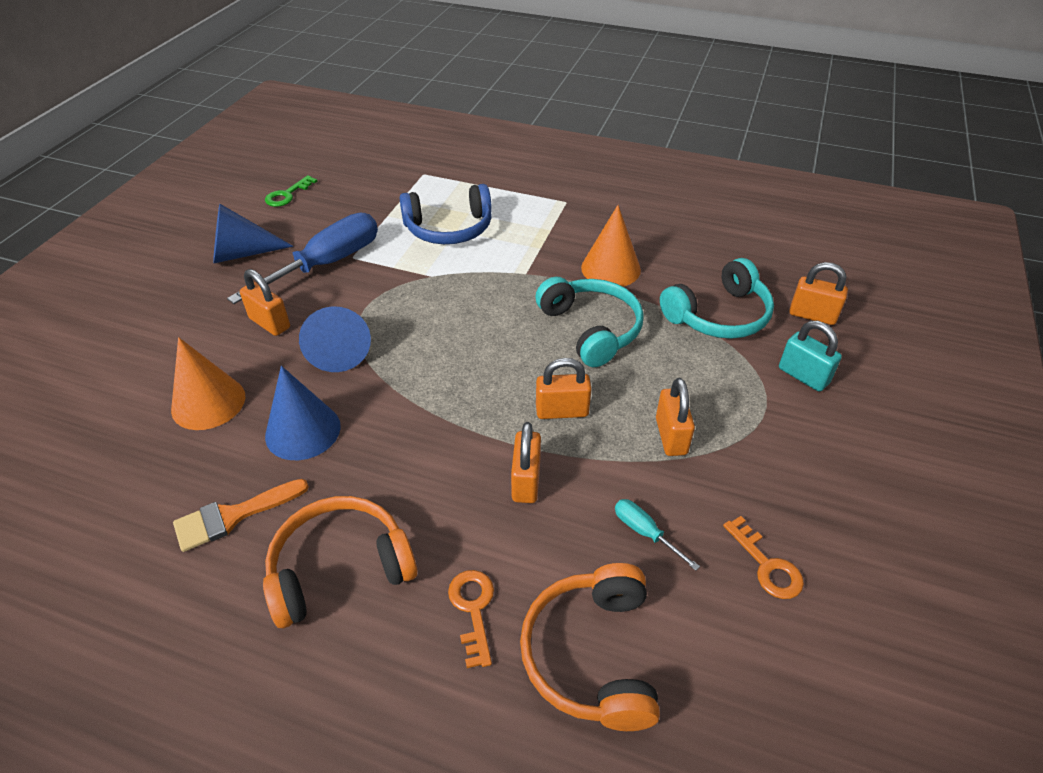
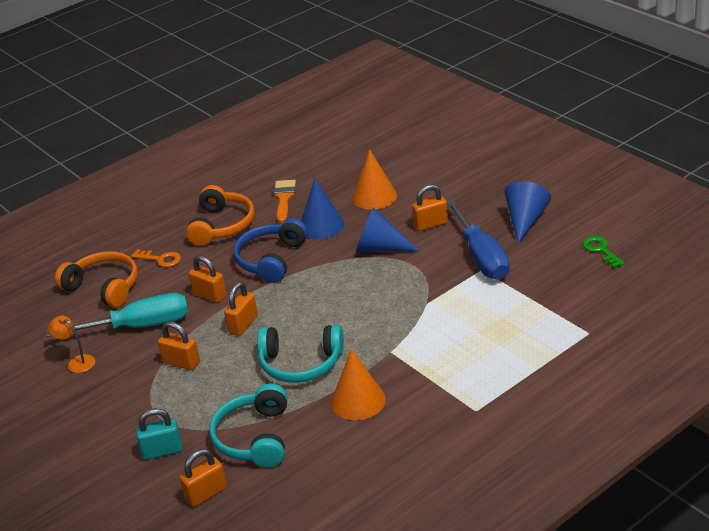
camera: 125 degrees right, 10 degrees down
blue headphones [400,184,492,244] -> blue headphones moved to [234,218,308,283]
turquoise screwdriver [615,499,700,571] -> turquoise screwdriver [45,293,188,337], size x2.34
orange key [723,516,804,599] -> orange lamp [48,316,95,373]

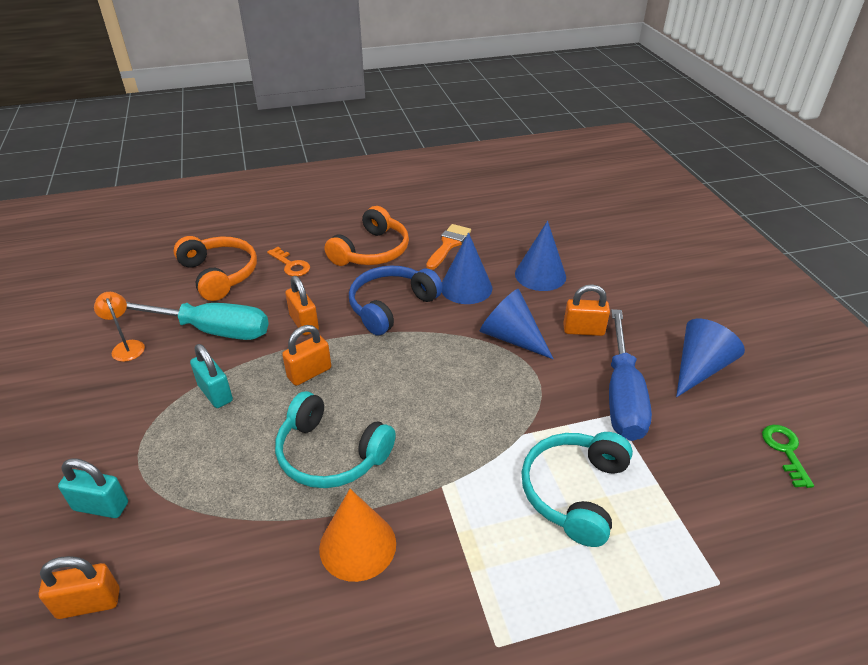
camera: 20 degrees right, 5 degrees up
orange padlock [158,321,200,370] -> turquoise padlock [190,344,233,408]
turquoise headphones [209,384,288,468] -> turquoise headphones moved to [521,432,633,547]
orange cone [353,149,397,210] -> blue cone [515,221,566,291]

